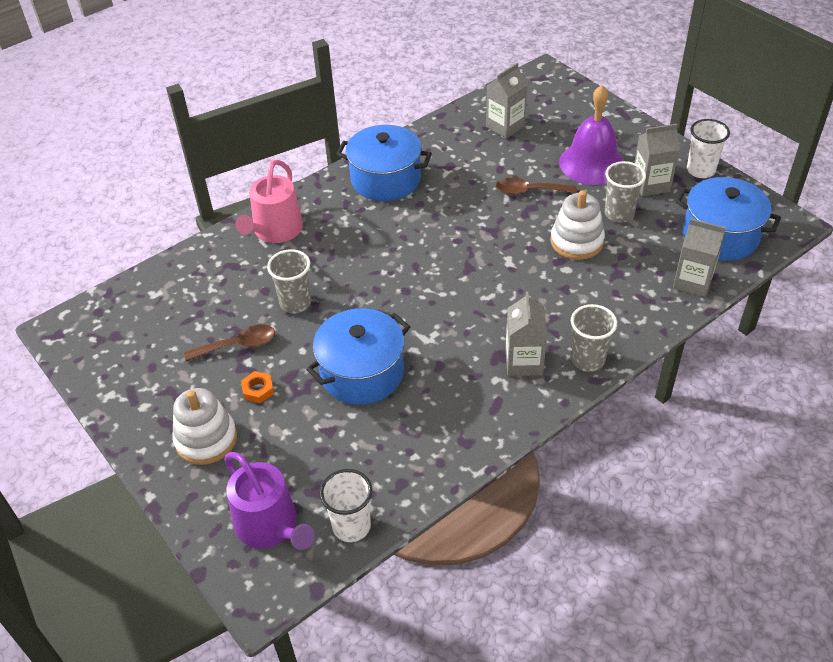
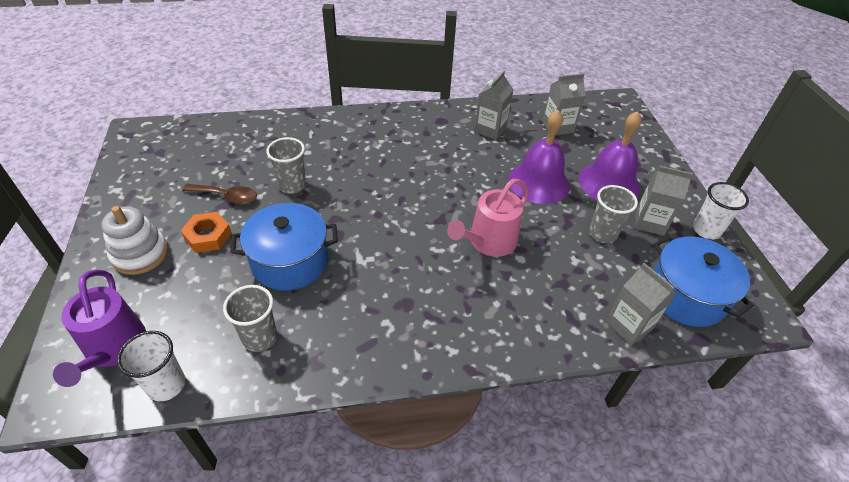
camera: 25 degrees right, 0 degrees up
pink watering can [235,159,303,243] -> pink watering can moved to [447,179,529,257]
orange nut [241,371,274,403] -> orange nut [181,212,232,253], size x1.53
blue pot [337,125,432,201] -> none
brown spoon [496,177,577,195] -> purple bell [508,110,570,204]
grey carton [505,291,547,376] -> grey carton moved to [474,71,514,140]
white stacking toy [550,190,605,260] -> none
grey cup [571,304,617,372] -> grey cup moved to [223,285,277,352]

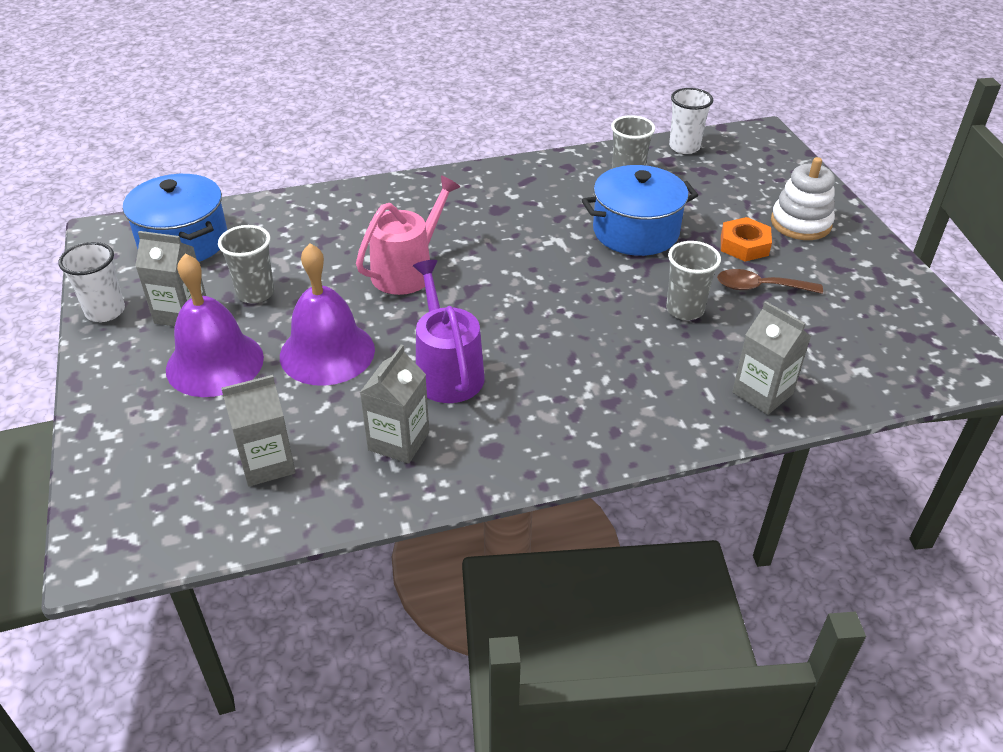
camera: 175 degrees right, 5 degrees down
purple watering can [53,270,146,387] -> purple watering can moved to [413,260,485,403]
grey carton [606,263,676,345] -> grey carton moved to [732,301,811,415]

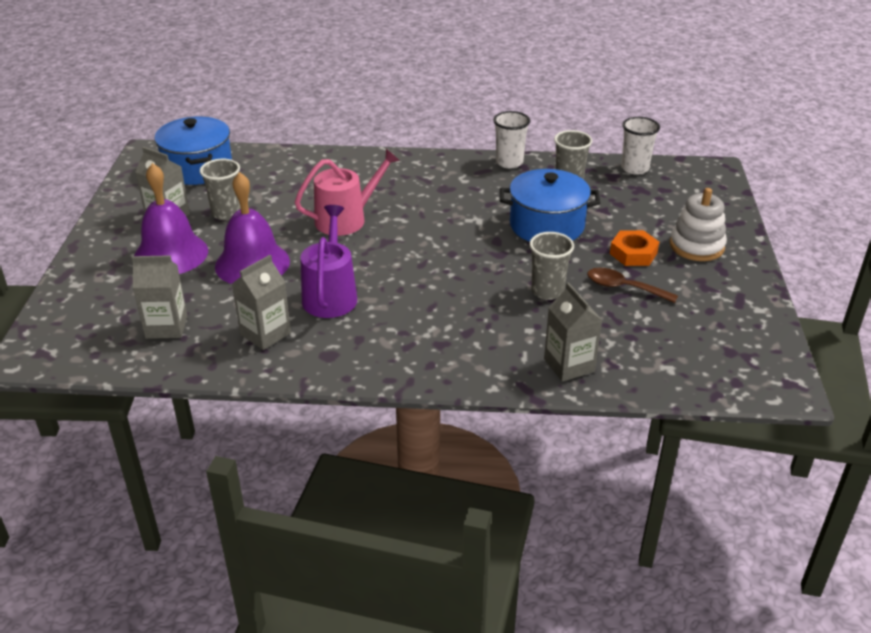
camera: 20 degrees right, 5 degrees down
white cup [58,242,125,322] -> white cup moved to [493,111,530,168]

